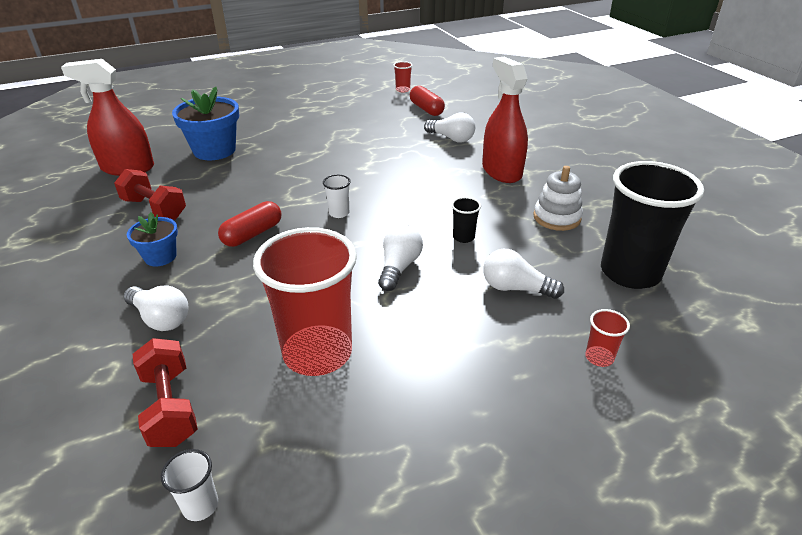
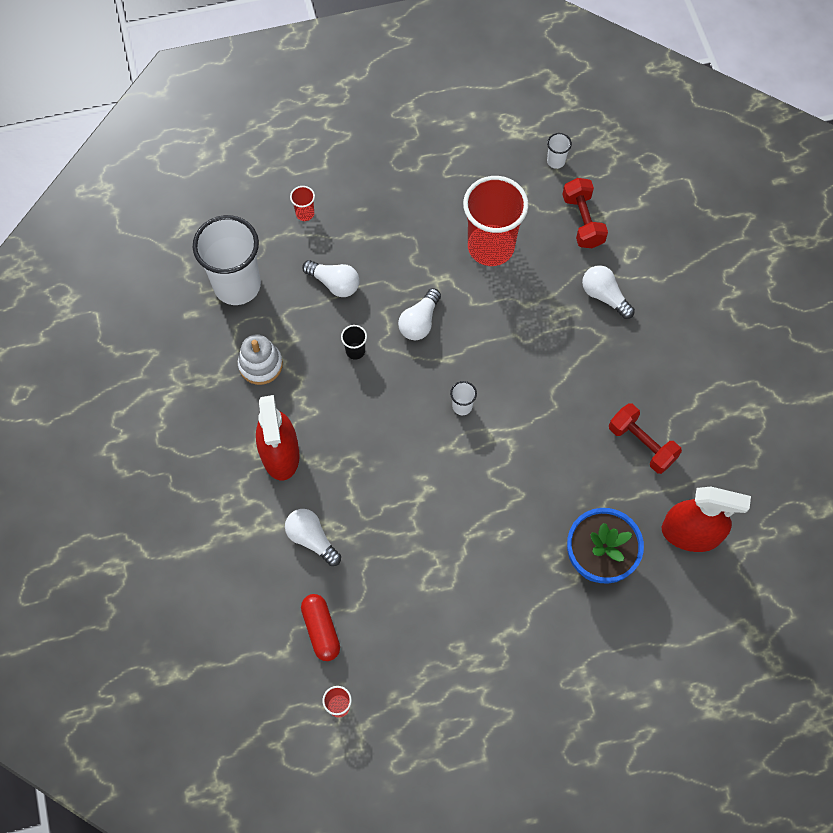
camera: 170 degrees left, 30 degrees up
blue flower pot [127,212,178,266] -> none
red capsule [218,201,282,247] -> none
black cup [601,161,704,289] -> white cup [193,215,261,305]

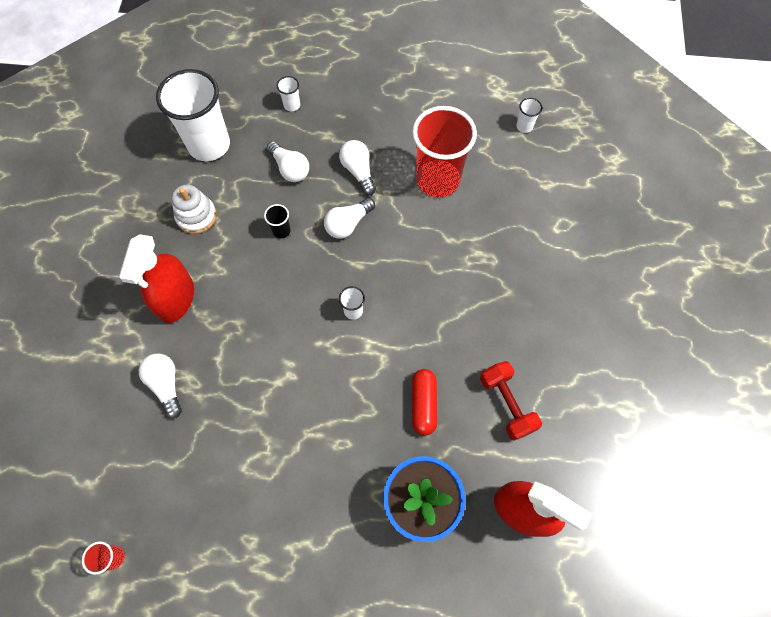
camera: 20 degrees right, 0 degrees up
red cup [290,186,315,221] -> white cup [277,76,300,111]
red capsule [301,594,340,661] -> red capsule moved to [412,369,438,435]
red dumbbell [562,178,608,248] -> none
white light bulb [582,265,635,319] -> white light bulb moved to [339,140,376,195]

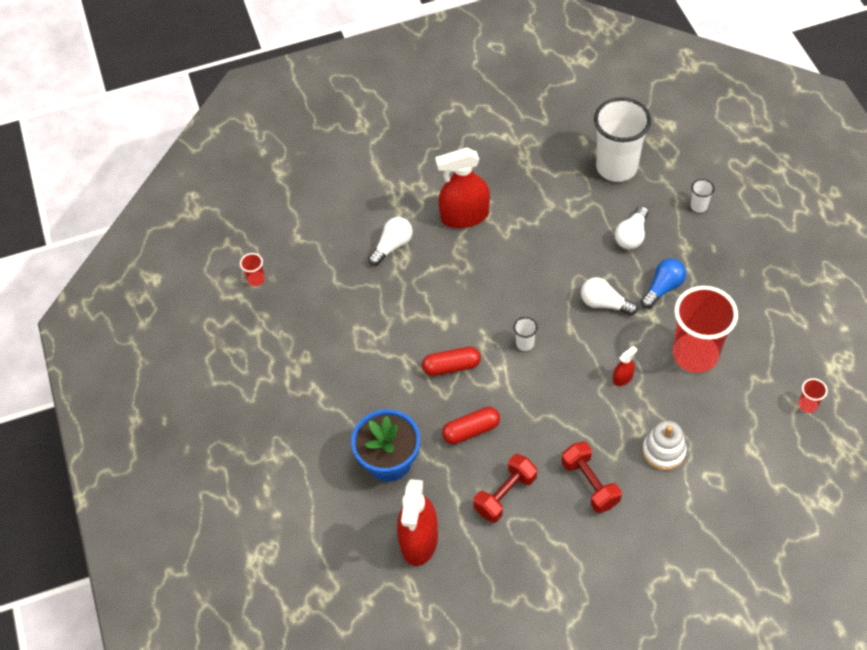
camera: 70 degrees right, 10 degrees down
white stacking toy [172,185,217,234] -> white stacking toy moved to [642,421,687,471]
black cup [264,204,291,239] -> none
white light bulb [339,140,376,195] -> blue light bulb [641,259,686,309]
white cup [516,98,543,133] -> red cup [799,378,828,413]
none -> red capsule [422,347,481,376]
none -> red dumbbell [561,441,622,513]
none -> red spray bottle [613,346,637,386]

